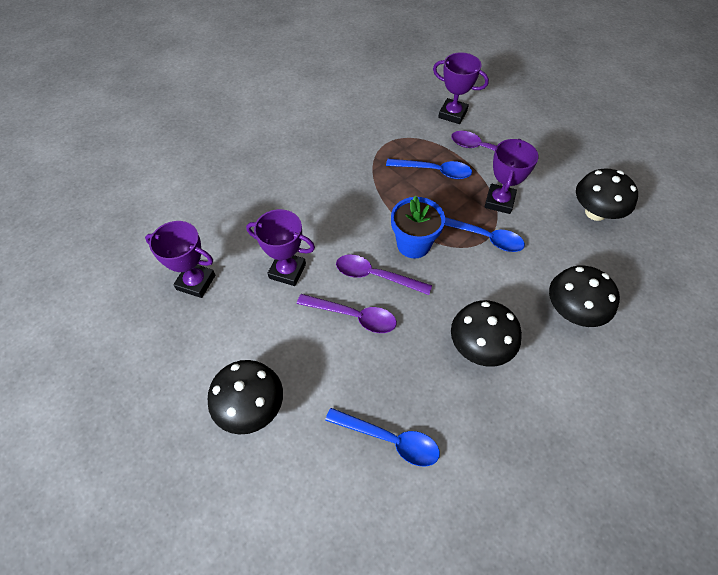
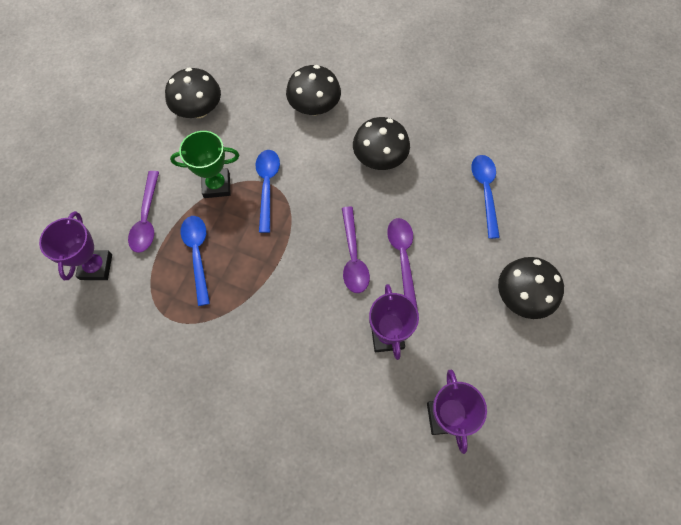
camera: 115 degrees left, 10 degrees up
blue flower pot [391,196,445,258] -> none
purple trophy [484,139,538,214] -> green trophy [170,131,239,198]

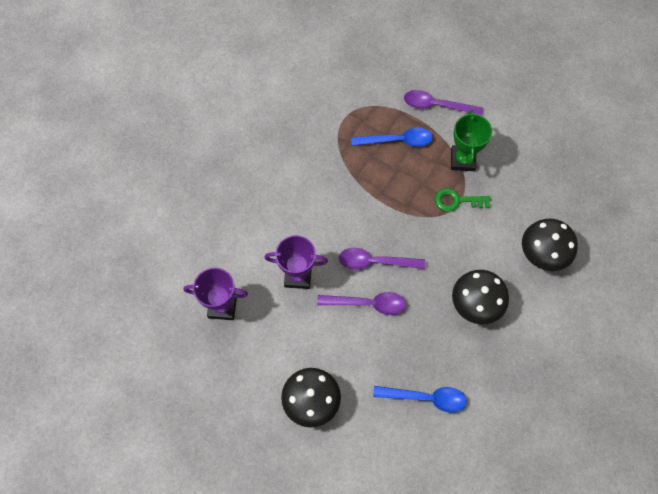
camera: 100 degrees right, 0 degrees up
purple trophy [39,211,112,280] -> none
black mushroom [165,68,221,118] -> none
blue spoon [255,150,280,233] -> green key [435,188,491,212]

